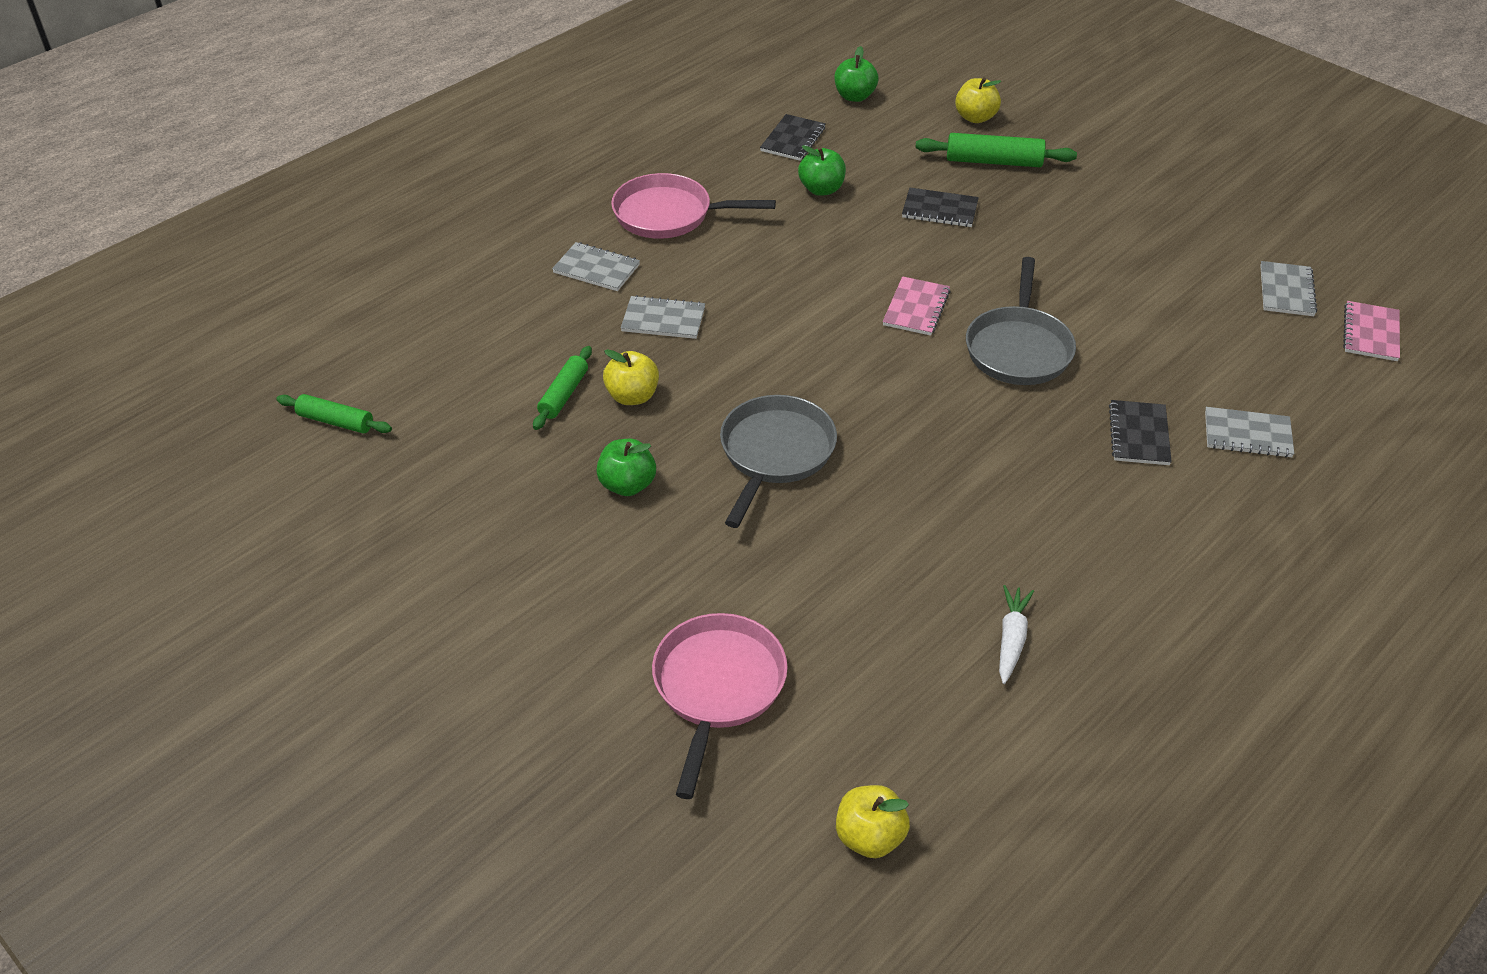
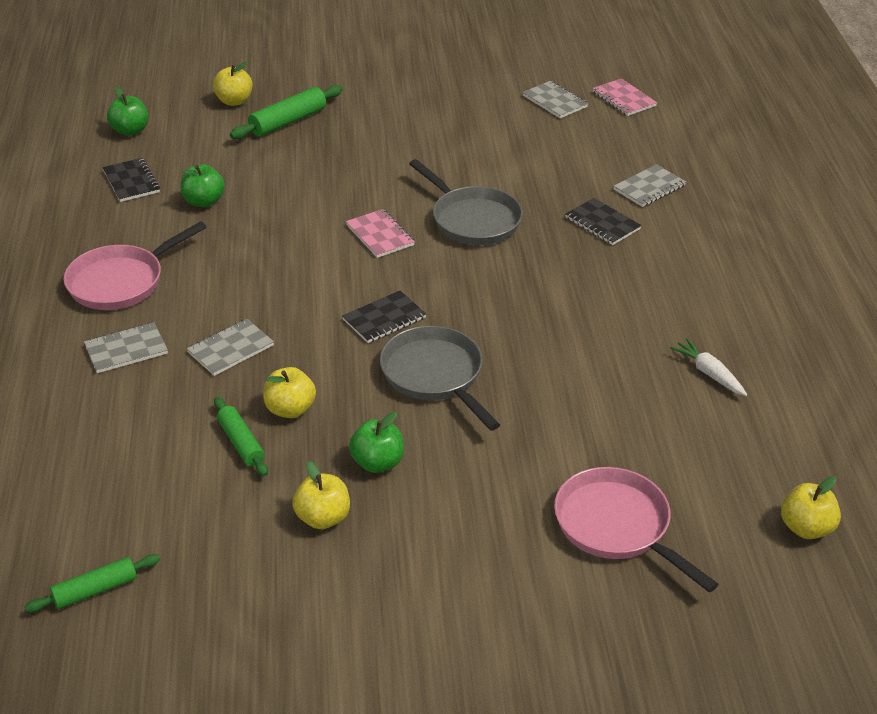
camera: 50 degrees left, 5 degrees down
black notebook [902,188,979,227] -> black notebook moved to [342,291,426,343]
none -> yellow apple [292,461,350,529]

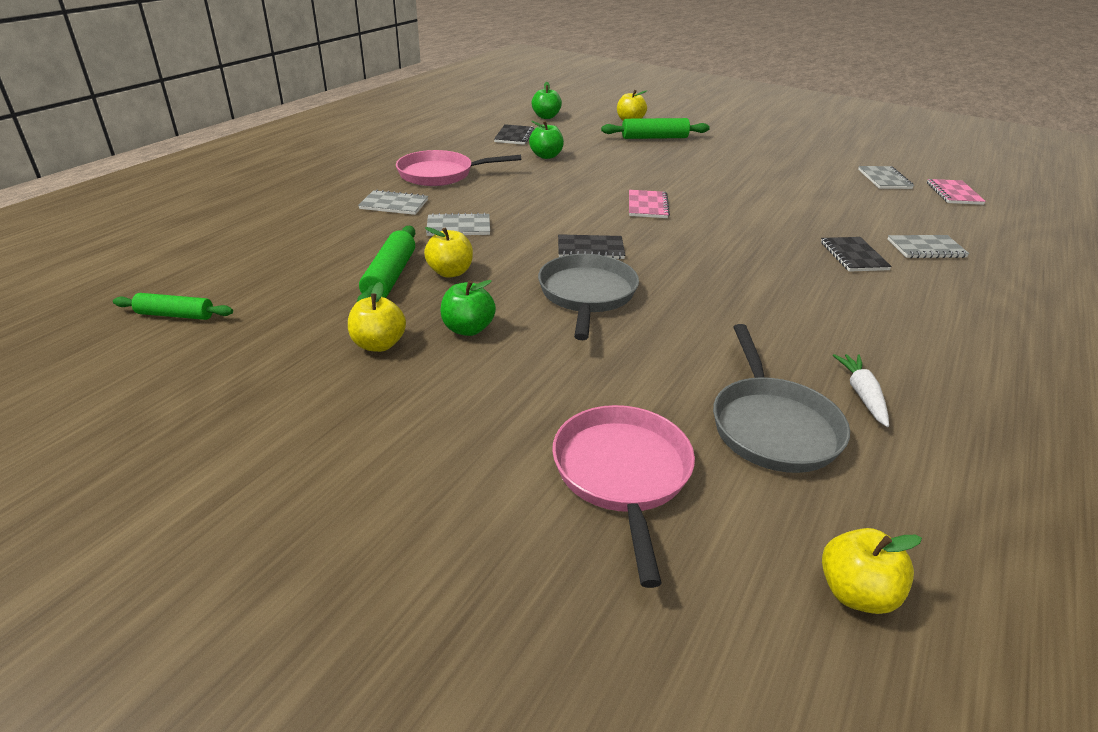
camera: 35 degrees right, 5 degrees down
green rolling pin [214,397,268,476] -> green rolling pin [357,226,415,302], size x1.50
grey pan [409,159,523,245] -> grey pan moved to [713,324,850,473]

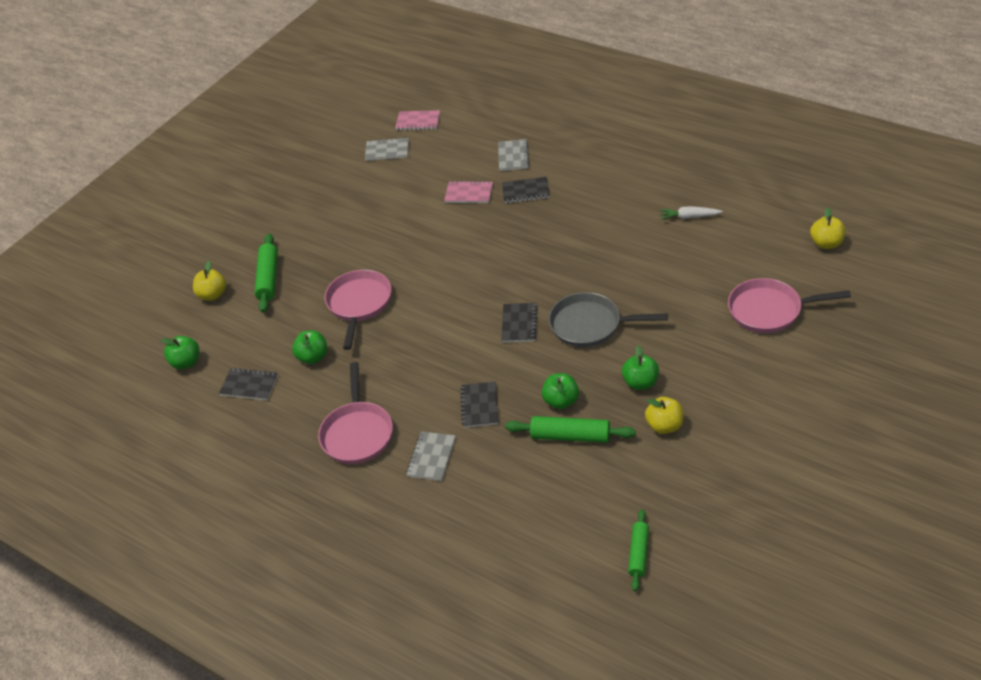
camera: 80 degrees left, 10 degrees up
yellow apple [424,227,473,278] -> green apple [542,373,579,409]
grey notebook [426,212,490,236] -> black notebook [460,382,498,428]
pink notebook [629,190,670,218] -> pink notebook moved to [444,181,493,203]
grey pan [713,324,850,473] -> none
none -> pink pan [324,270,392,350]

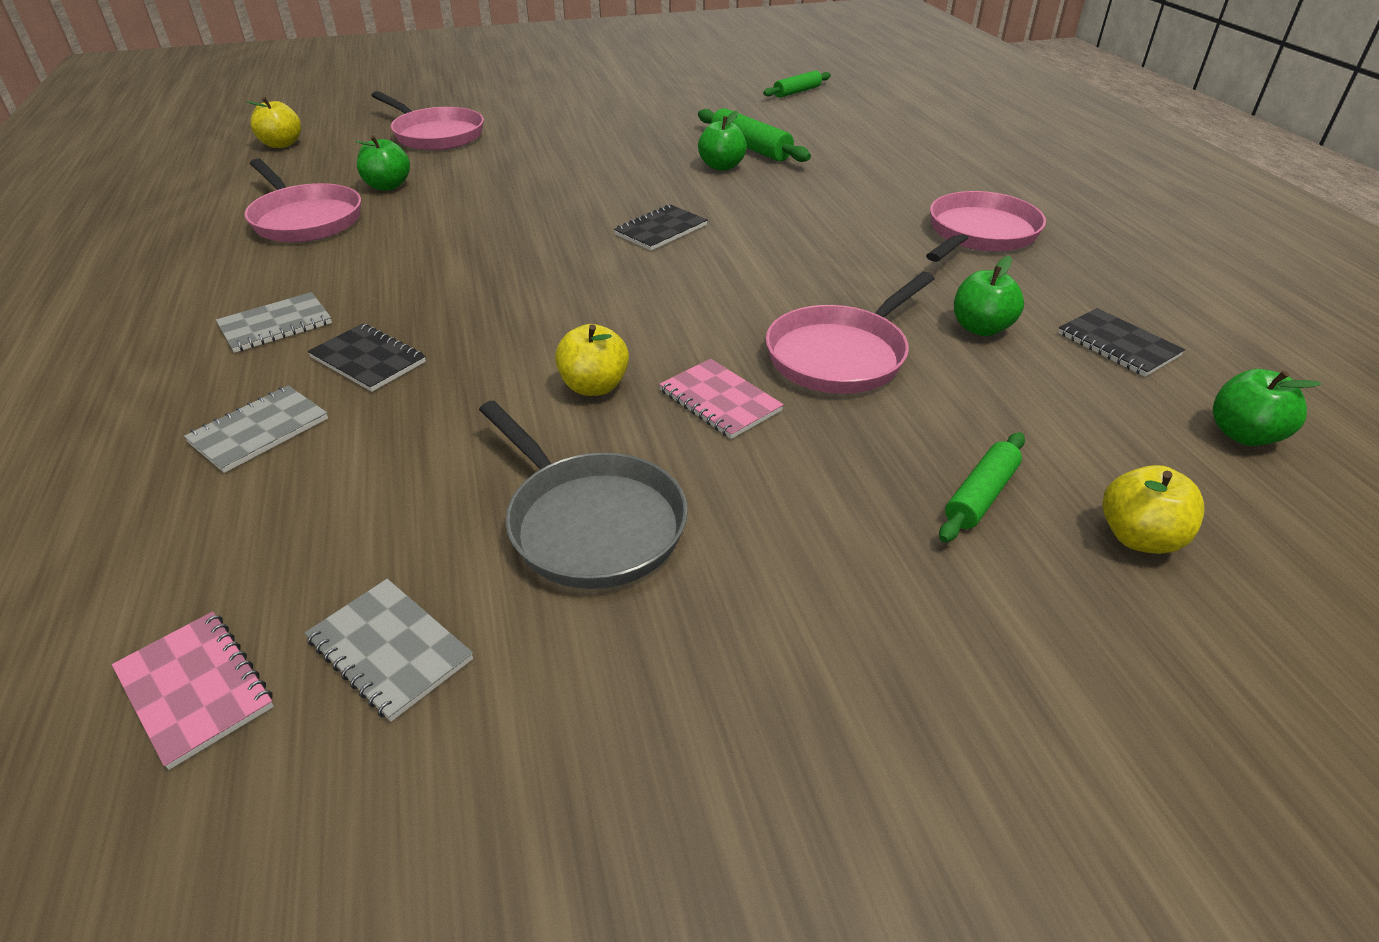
camera: 145 degrees left, 5 degrees down
green rolling pin [255,234,278,313] -> green rolling pin [939,432,1025,543], size x0.67
grey notebook [406,431,455,481] -> grey notebook moved to [216,292,332,353]
pink notebook [444,181,493,203] -> pink notebook moved to [659,359,784,439]
black notebook [460,382,498,428] -> none
grey pan [549,292,668,347] -> grey pan moved to [479,401,688,589]
green apple [622,345,659,390] -> green apple moved to [355,136,410,191]
yellow apple [645,397,683,434] -> yellow apple moved to [555,324,629,396]
white carrot [659,206,723,220] -> pink pan [244,159,361,242]

